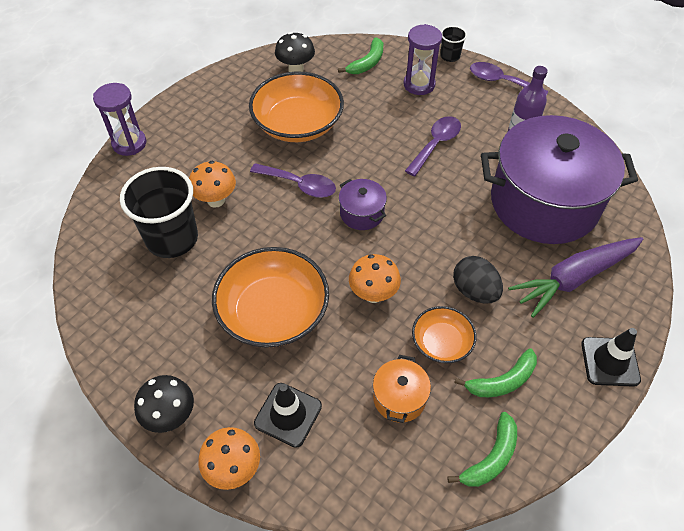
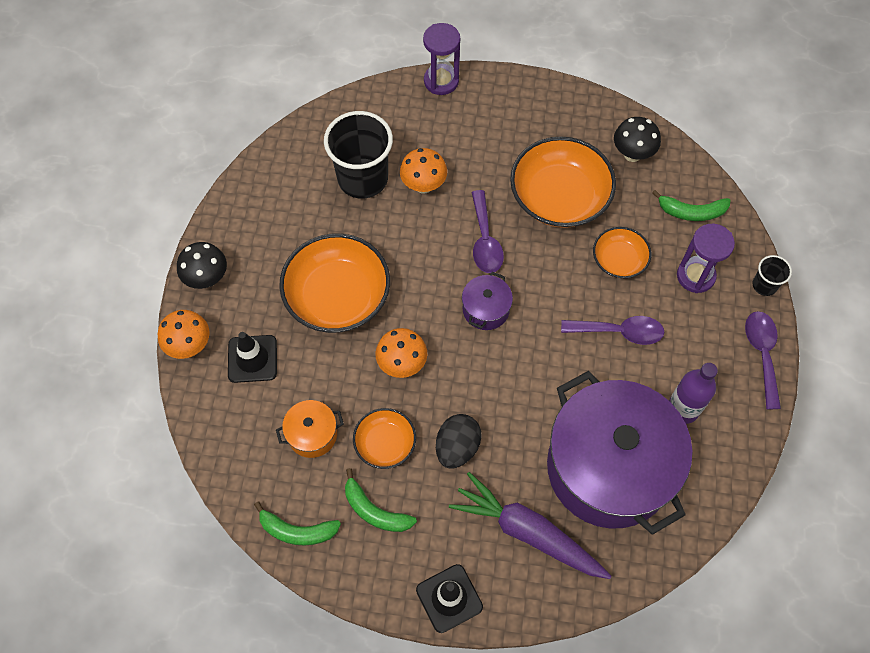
camera: 60 degrees right, 10 degrees up
none -> orange bowl [593,227,651,278]

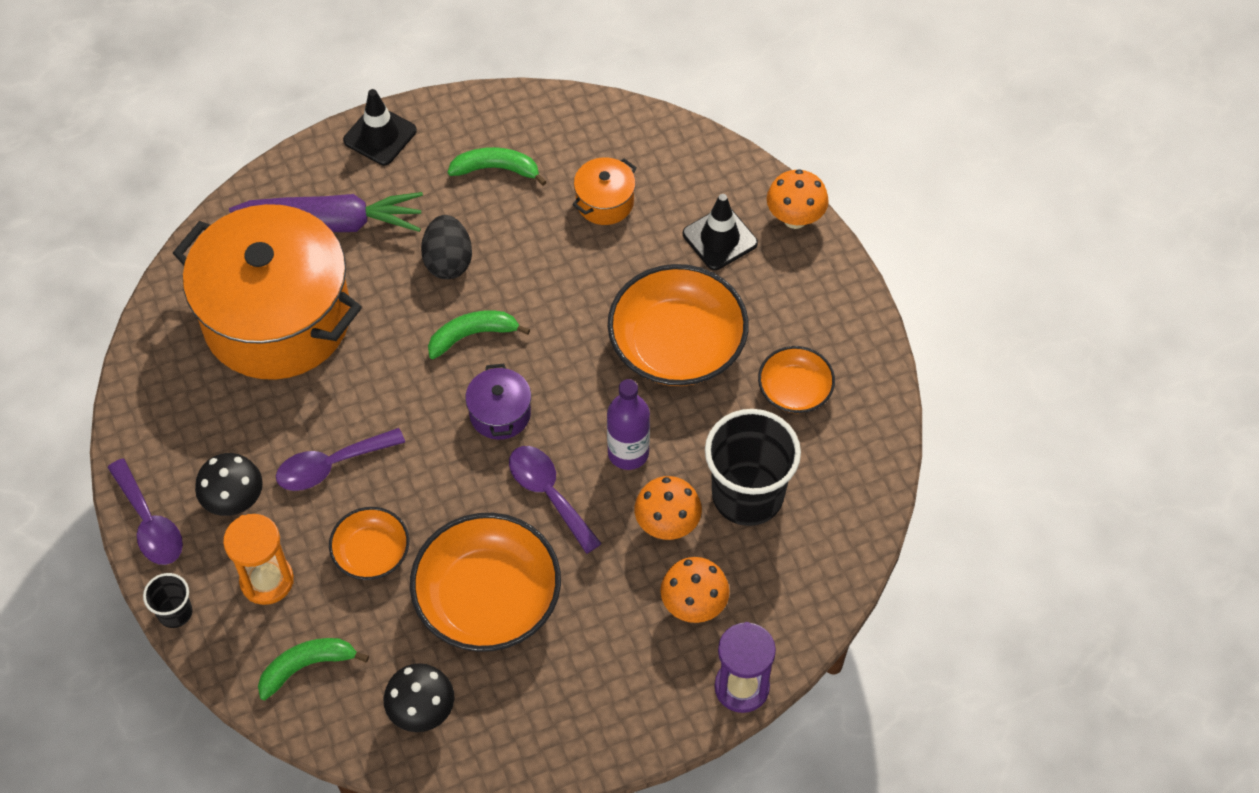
camera: 150 degrees right, 5 degrees down
black mushroom [177,242,227,289] -> black mushroom moved to [195,453,263,516]
green banana [254,501,341,546] -> green banana moved to [428,310,530,359]
orange bowl [353,408,416,469] -> orange bowl moved to [758,346,835,413]
orange mushroom [375,328,427,378] -> orange mushroom moved to [661,557,730,623]
purple pot [547,371,693,535] -> orange pot [173,204,362,380]
purple bottle [669,363,718,424] -> purple bottle moved to [607,379,650,470]
purple hourglass [677,224,735,293] -> orange hourglass [223,514,294,605]

